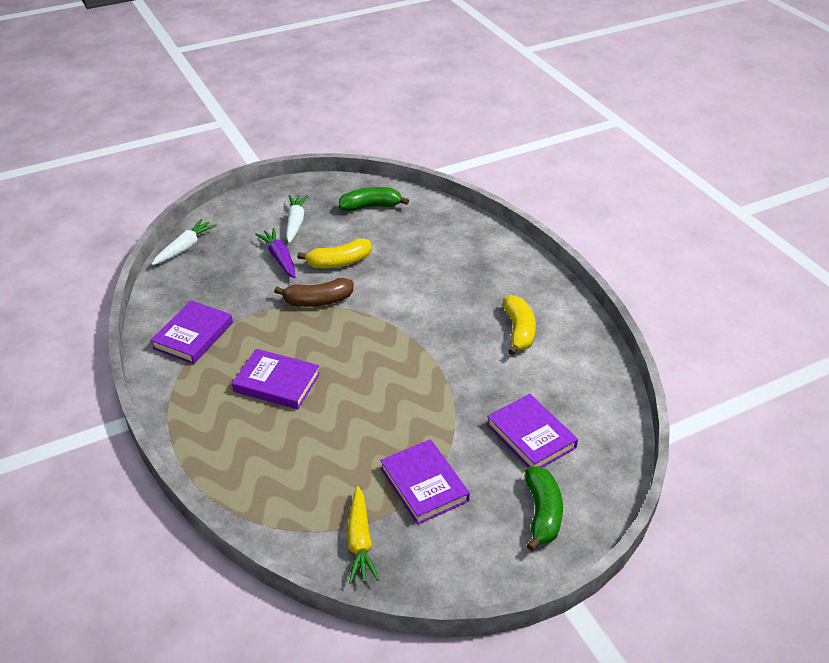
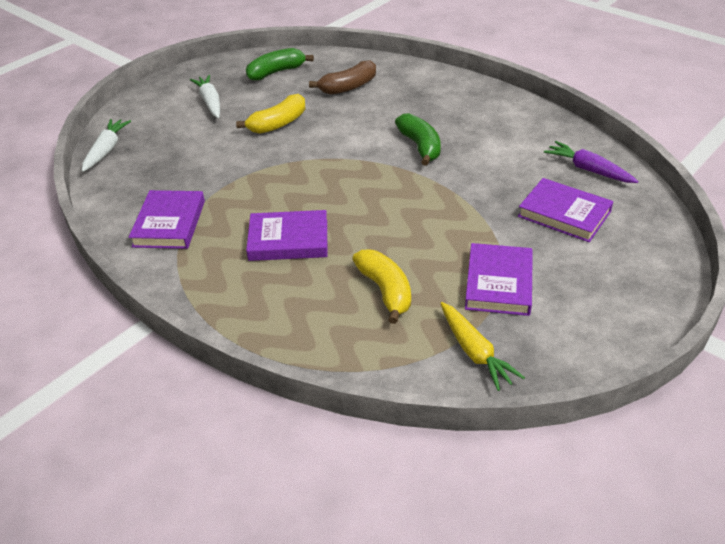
camera: 20 degrees left, 0 degrees up
purple carrot [255,228,295,278] -> purple carrot moved to [544,141,638,183]
brown banana [274,278,353,307] -> brown banana moved to [309,60,376,95]
purple book [380,439,470,525] -> purple book turned 60 degrees clockwise [465,243,533,316]
yellow banana [503,295,536,355] -> yellow banana moved to [352,250,411,324]
green banana [525,467,563,551] -> green banana moved to [395,113,441,166]

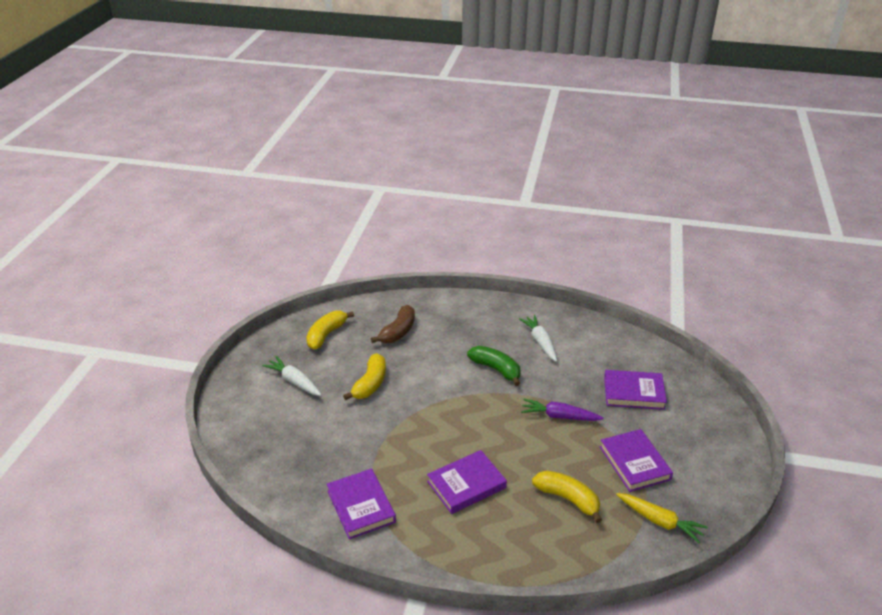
camera: 30 degrees left, 5 degrees down
white carrot [82,119,131,172] -> white carrot moved to [519,315,557,362]
green banana [246,48,314,81] -> yellow banana [306,310,354,350]
purple carrot [544,141,638,183] -> purple carrot moved to [521,399,604,421]

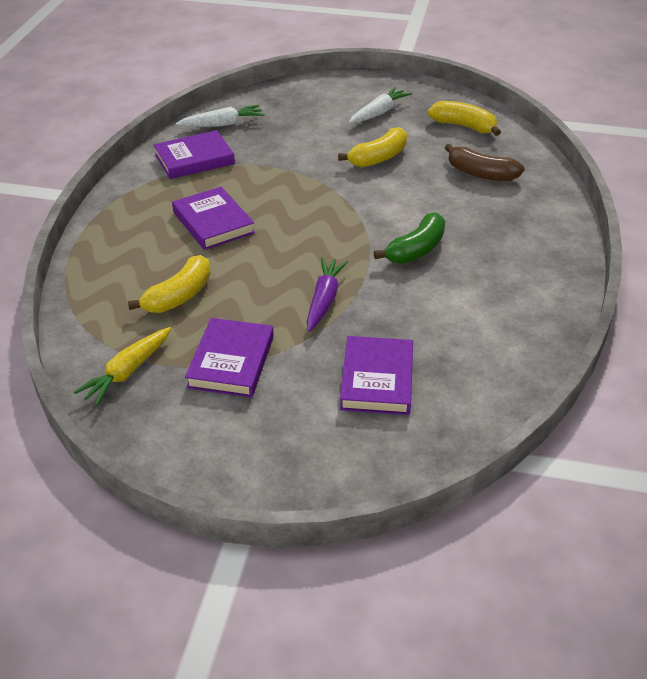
camera: 90 degrees right, 5 degrees up
yellow banana [343,353,386,400] -> yellow banana turned 60 degrees counterclockwise [338,127,407,167]
white carrot [519,315,557,362] -> white carrot moved to [176,105,265,127]
purple book [600,429,673,492] -> purple book turned 60 degrees counterclockwise [185,318,274,398]

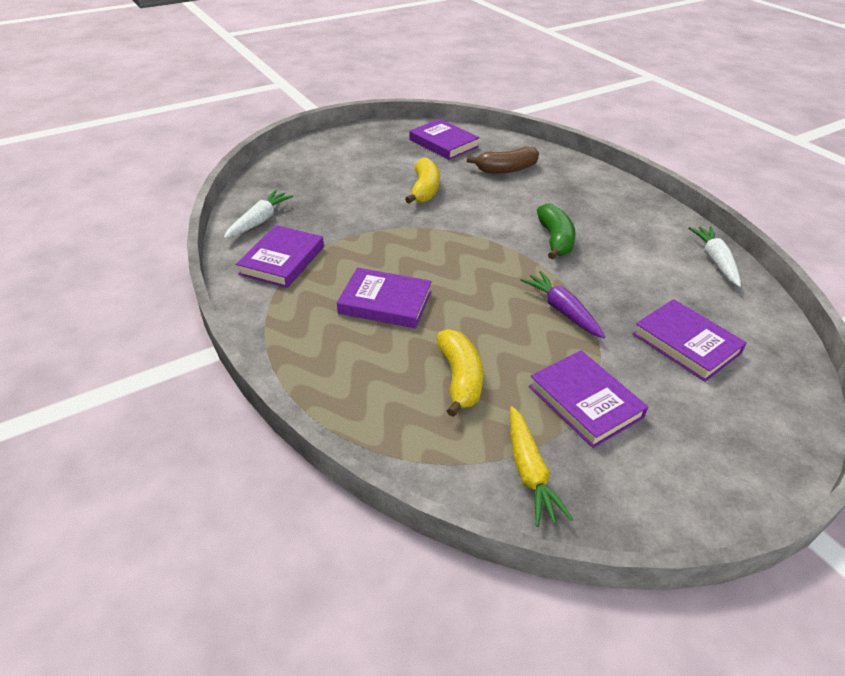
camera: 45 degrees left, 0 degrees up
white carrot [349,87,412,123] -> white carrot moved to [688,226,741,287]
yellow banana [427,101,501,136] -> purple book [409,119,480,160]

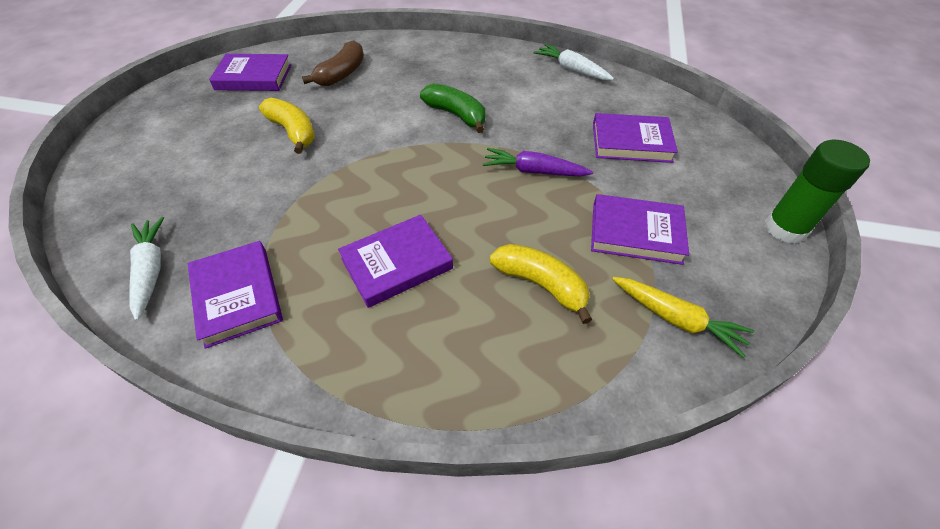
camera: 45 degrees left, 10 degrees up
none -> green glue stick [765,140,870,244]

